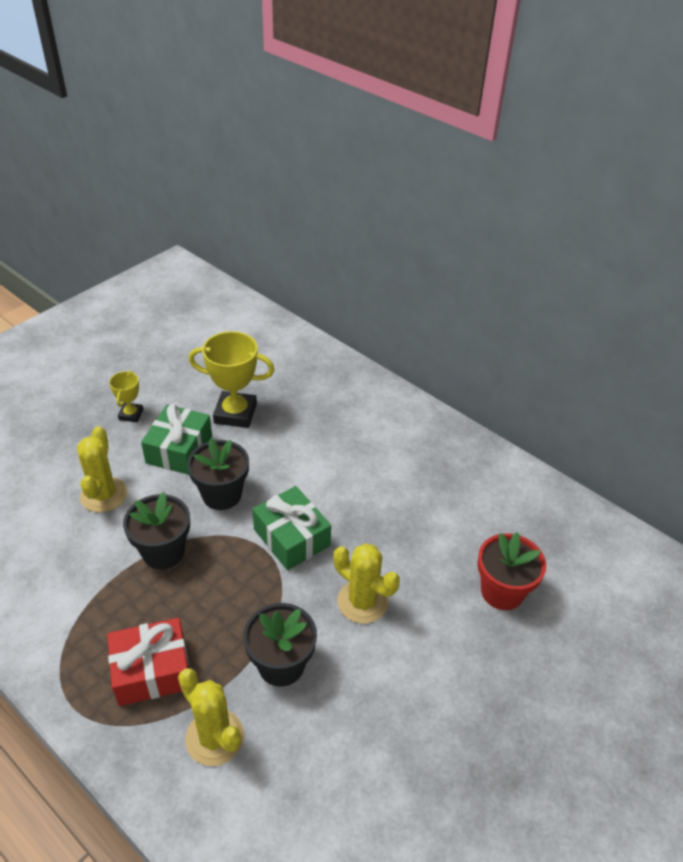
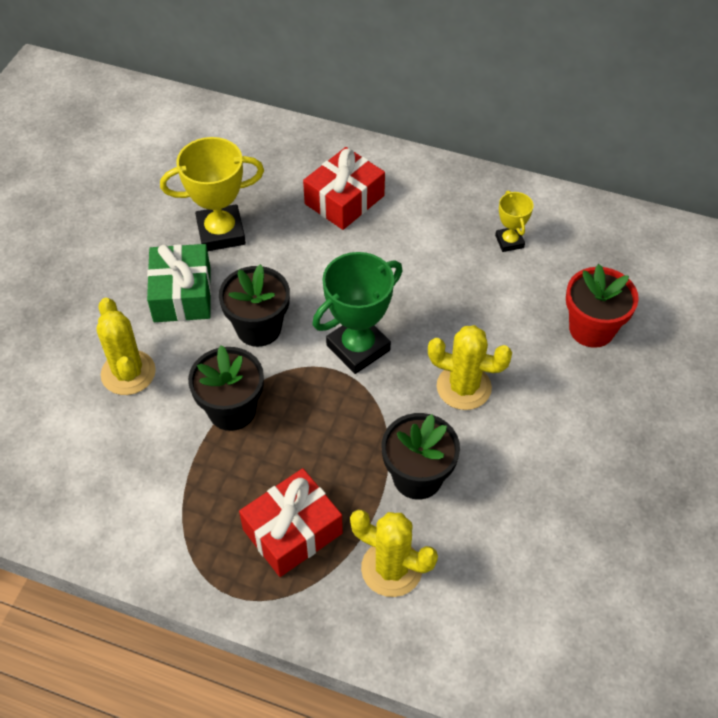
camera: 20 degrees left, 10 degrees up
yellow trophy [109,371,143,422] -> yellow trophy moved to [495,191,533,252]
green gift [252,486,331,570] -> green trophy [312,252,403,374]
none -> red gift [303,147,385,230]

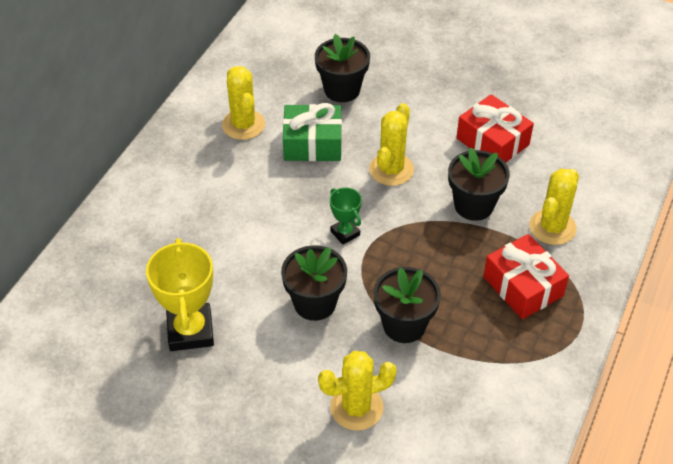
camera: 85 degrees left, 5 degrees down
green gift [147,244,211,322] -> green gift moved to [283,103,342,161]
red gift [303,147,385,230] -> red gift moved to [457,94,534,163]
green trophy [312,252,403,374] -> green trophy [330,188,362,245], size x0.54
yellow trophy [495,191,533,252] -> yellow cactus [222,66,265,140]
red flower pot [566,264,639,348] -> black flower pot [315,34,370,102]

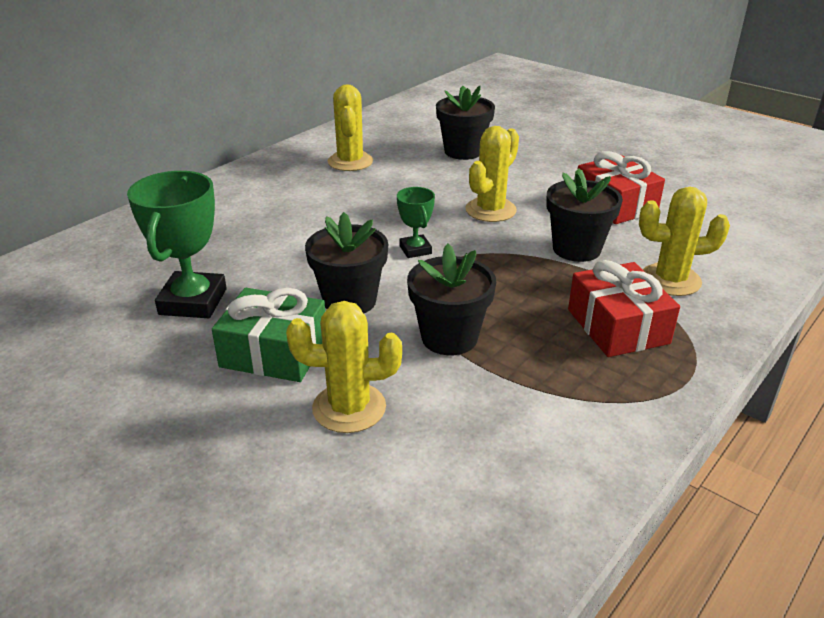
camera: 15 degrees right, 15 degrees down
yellow trophy [146,238,214,351] -> green trophy [127,171,227,318]
green gift [283,103,342,161] -> green gift moved to [212,288,325,382]
yellow cactus [529,168,579,245] -> yellow cactus turned 45 degrees clockwise [639,187,730,296]

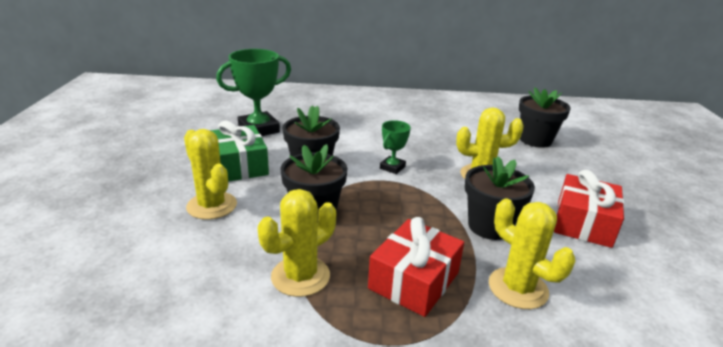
camera: 50 degrees right, 5 degrees down
yellow cactus [328,84,373,171] -> yellow cactus moved to [258,189,336,297]

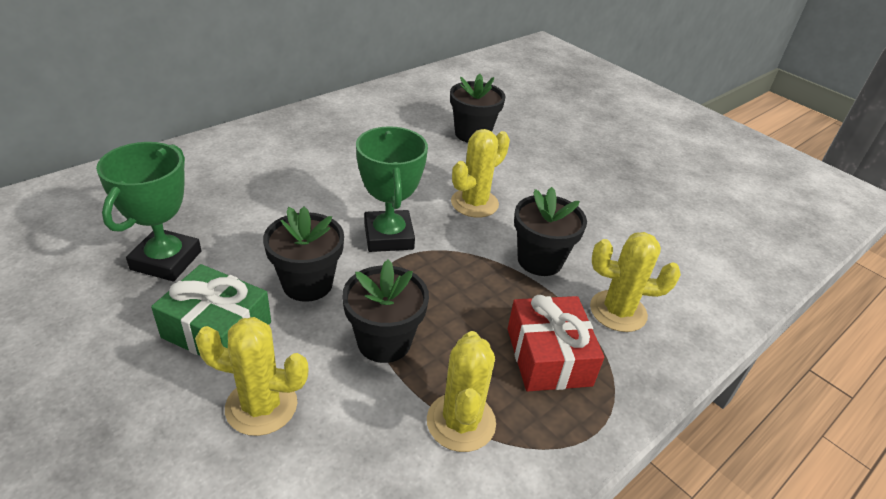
camera: 45 degrees left, 10 degrees up
green trophy [380,120,411,174] -> green trophy [356,126,428,252], size x1.86
red gift [554,170,624,248] -> none

